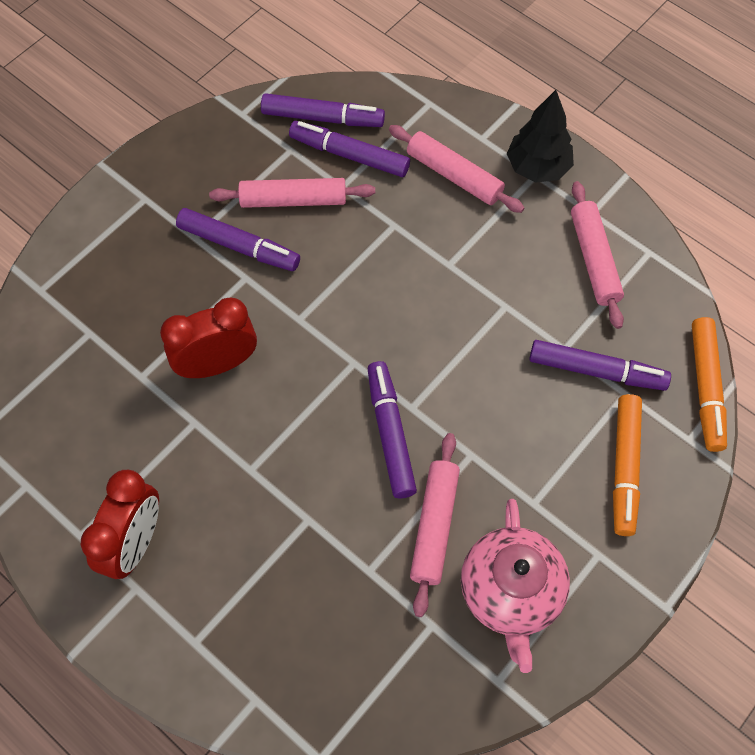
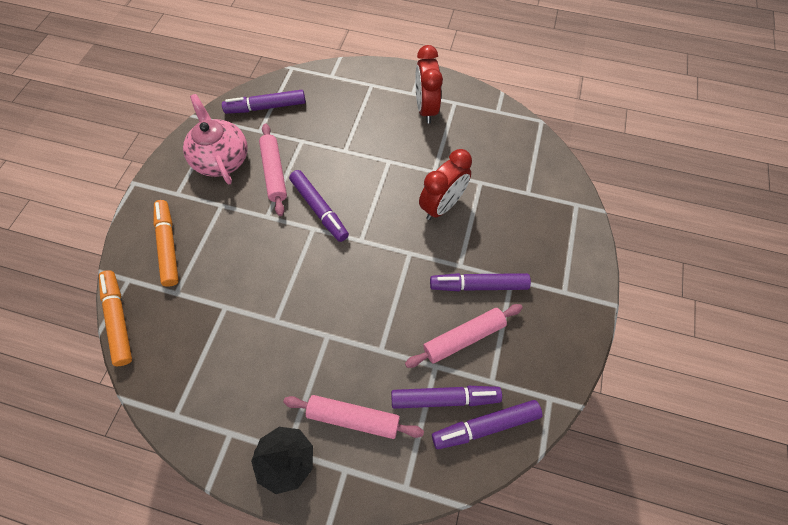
camera: 155 degrees right, 0 degrees up
purple marker [529,340,671,391] -> purple marker moved to [222,90,306,114]
pink rolling pin [571,181,624,329] -> none

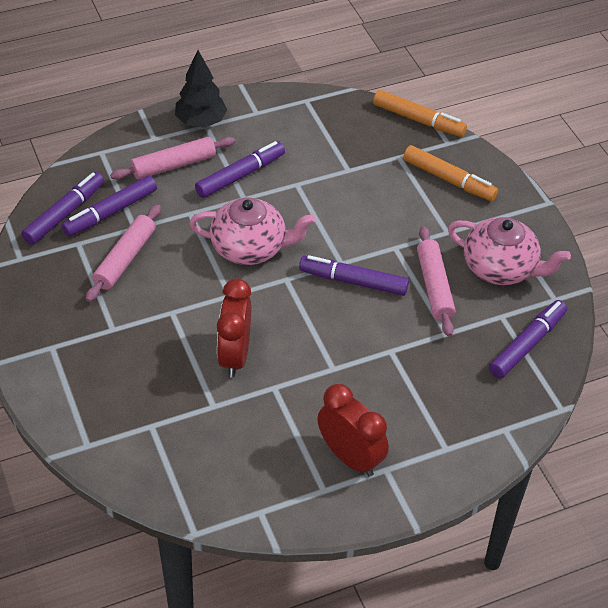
camera: 140 degrees right, 15 degrees down
pink rolling pin [259,123,287,216] -> pink rolling pin turned 45 degrees clockwise [417,226,456,337]
purple marker [430,273,531,291] -> purple marker moved to [195,141,285,198]
none -> pink teapot [190,197,315,265]

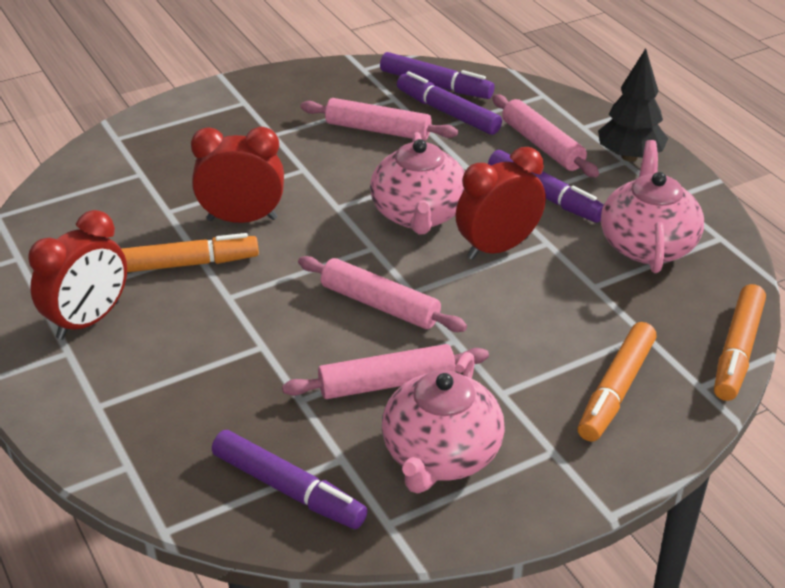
camera: 85 degrees right, 10 degrees down
purple marker [299,255,409,296] -> pink rolling pin [298,256,467,332]
none -> orange marker [121,233,259,272]
none -> red clock [455,147,546,260]
none -> pink teapot [601,140,704,273]

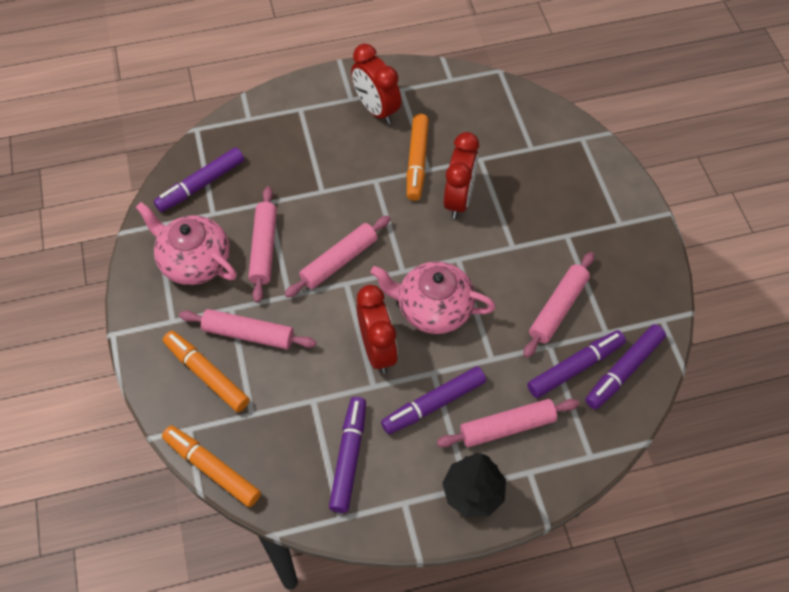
camera: 105 degrees right, 20 degrees up
pink teapot [601,140,704,273] -> purple marker [329,397,366,513]
none -> pink rolling pin [179,309,316,349]

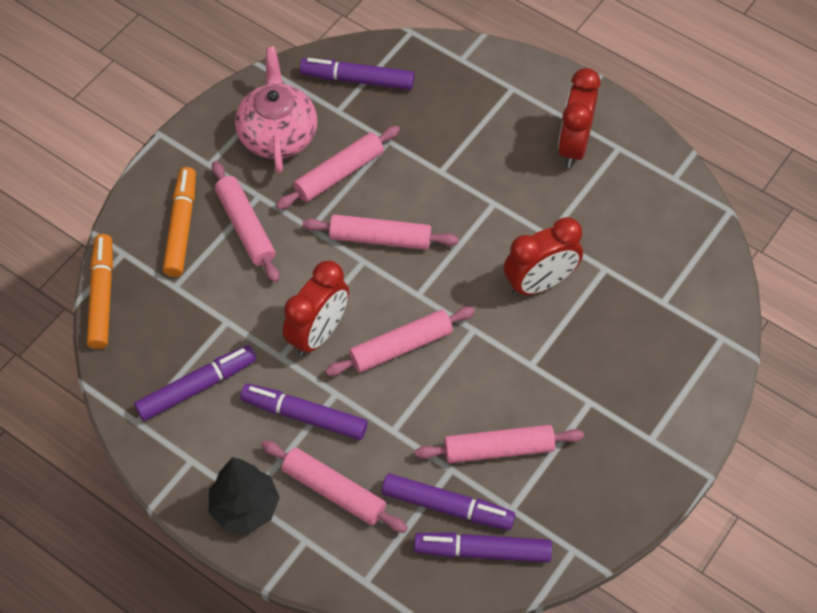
camera: 50 degrees right, 0 degrees up
pink teapot [371,261,496,334] -> pink rolling pin [325,307,475,376]
orange marker [407,114,429,201] -> none

